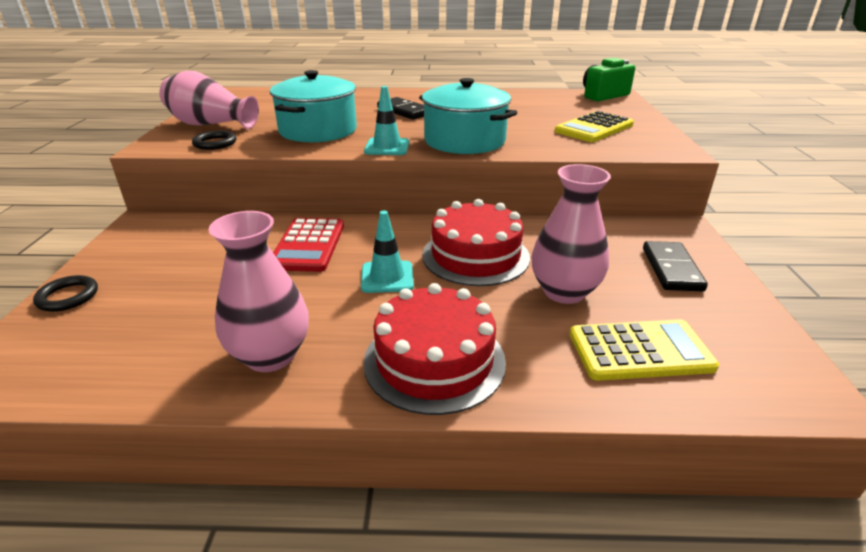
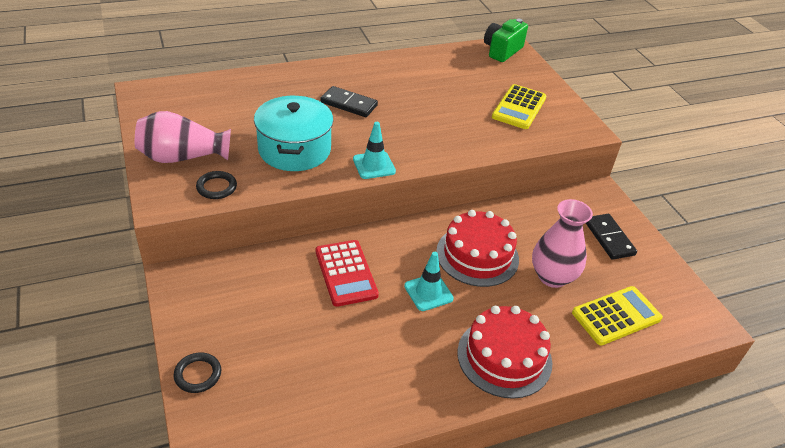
camera: 25 degrees left, 10 degrees up
pink vase [208,211,309,372] -> none
turquoise pot [419,78,517,154] -> none

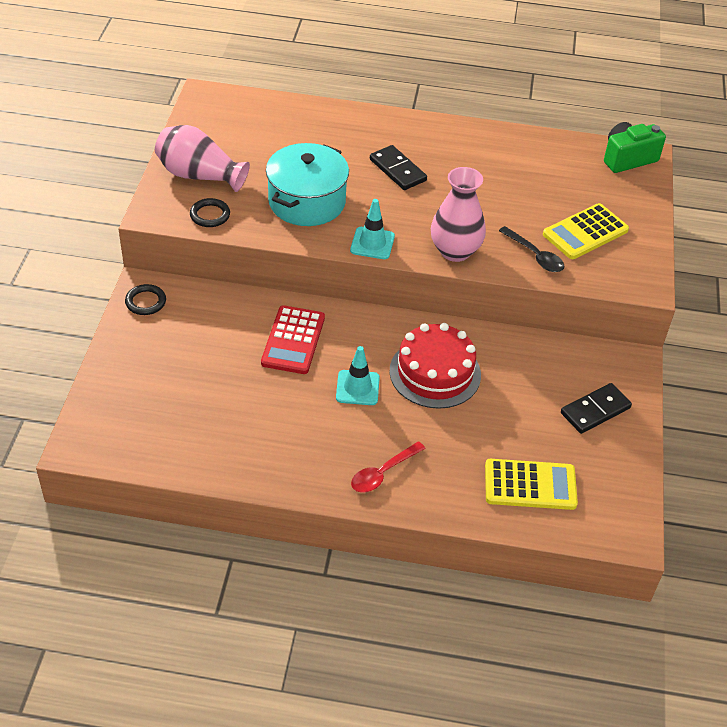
camera: 30 degrees right, 5 degrees up
black ring [174,352,221,393] -> black ring moved to [125,284,166,315]
red cake [457,306,552,399] -> red spoon [351,441,426,493]
pink vase [532,199,593,288] -> pink vase moved to [431,167,486,262]
black domino [586,214,637,260] -> black domino turned 45 degrees clockwise [561,383,632,434]
none -> black spoon [499,226,564,272]

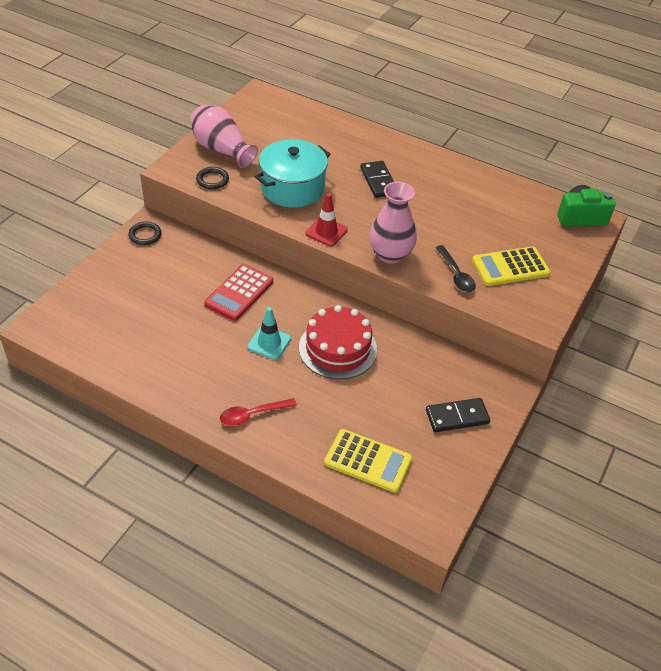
camera: 20 degrees right, 0 degrees up
turquoise traffic cone [350,199,395,259] -> red traffic cone [305,193,348,246]

